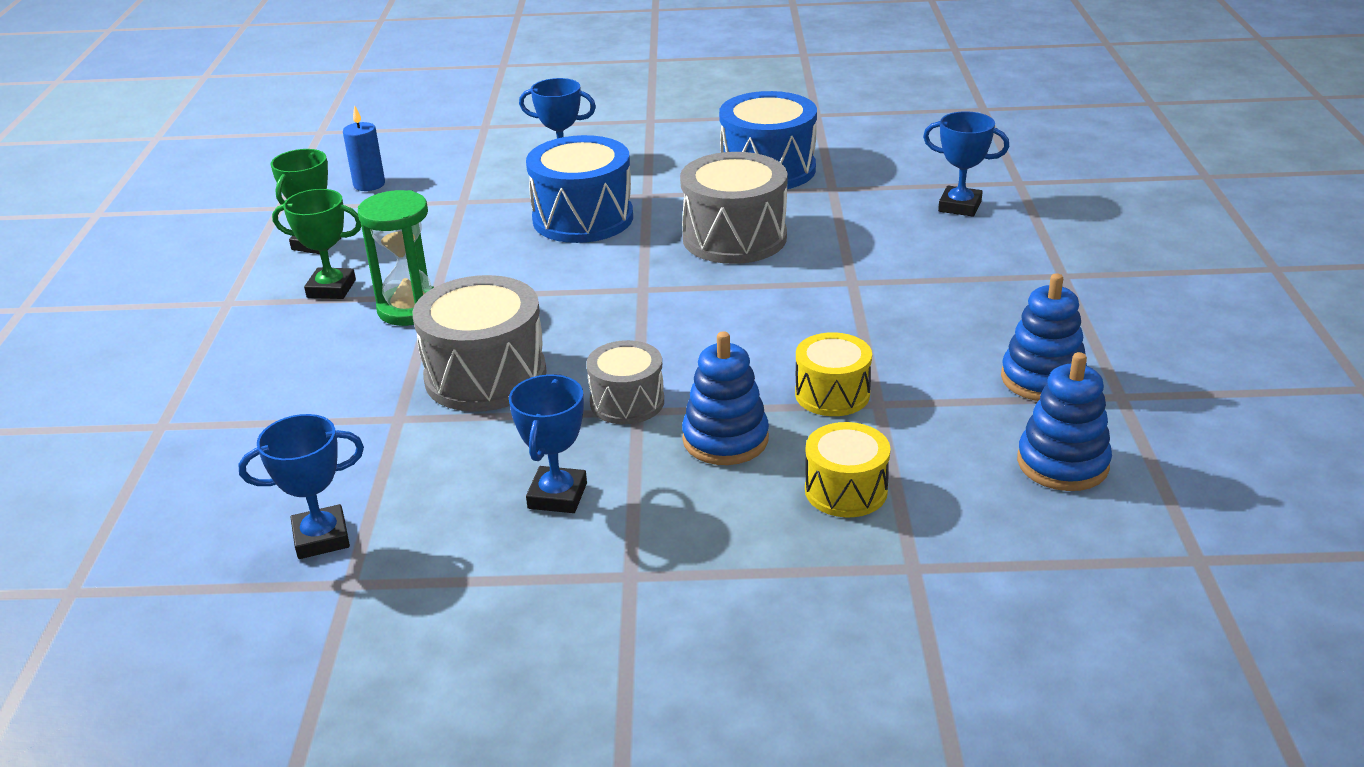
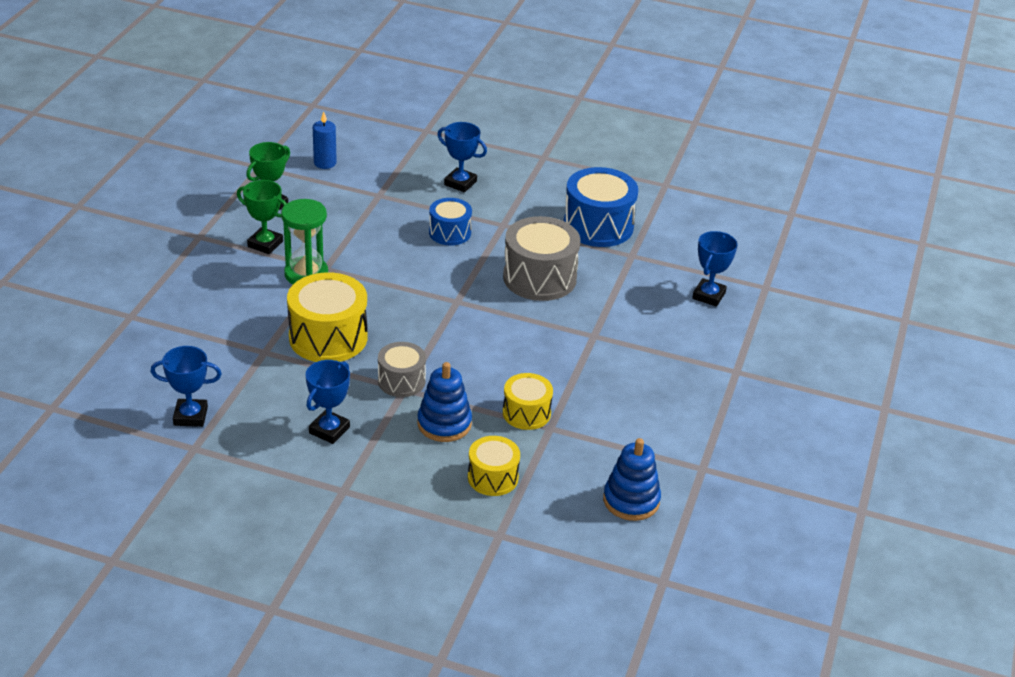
camera: 15 degrees right, 5 degrees up
grey drum [412,275,547,412] -> yellow drum [287,272,368,362]
blue drum [526,135,633,243] -> blue drum [429,198,472,245], size x0.59
blue trophy [923,111,1009,217] -> blue trophy turned 75 degrees clockwise [692,231,737,307]
blue stacking toy [1001,273,1087,401] -> none

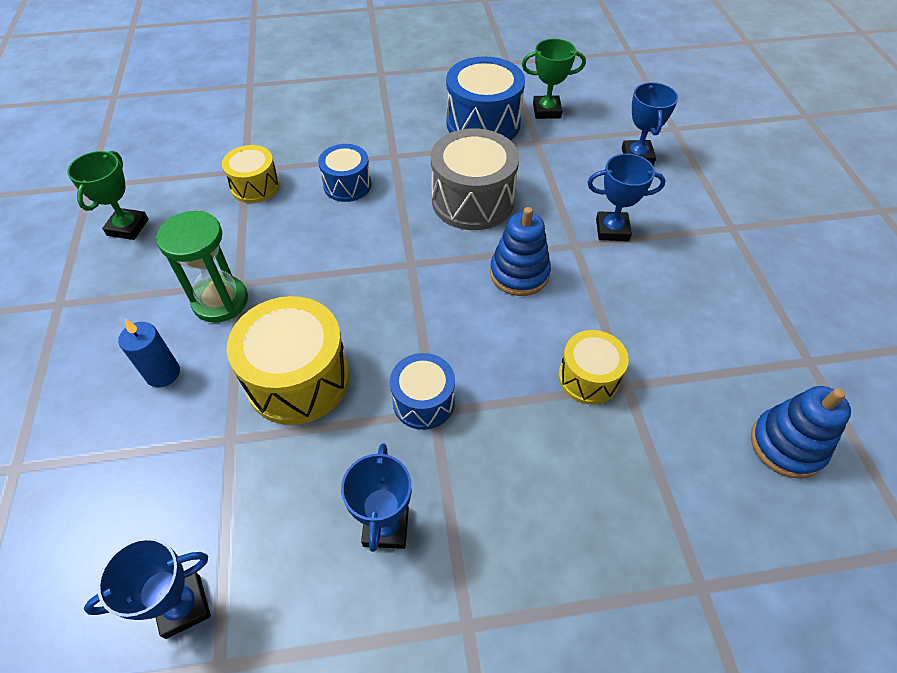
camera: 25 degrees left, 15 degrees up
green trophy [237,180,287,254] -> green trophy moved to [522,39,586,119]
blue candle [313,112,337,169] -> blue candle moved to [118,319,180,387]
grey drum [378,342,426,397] -> blue drum [390,353,455,430]
blue stacking toy [417,362,472,442] -> blue stacking toy moved to [490,207,551,296]
blue trophy [437,122,487,192] -> blue trophy moved to [587,154,665,241]
yellow drum [468,436,520,496] -> yellow drum moved to [222,145,280,203]

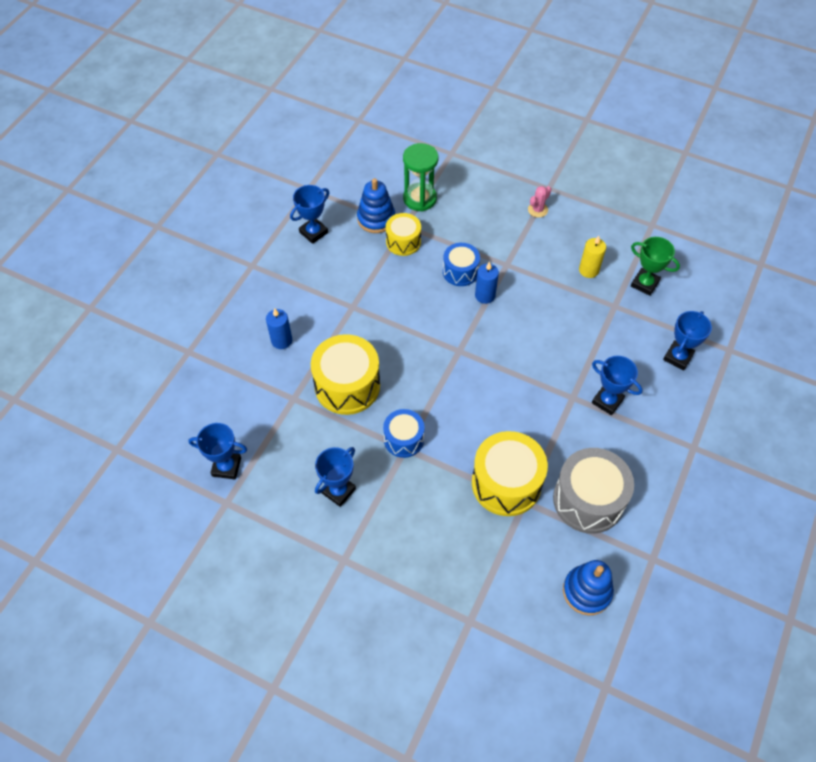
camera: 35 degrees right, 5 degrees up
green trophy [67,151,149,240] -> blue trophy [290,185,329,244]
green hourglass [156,211,248,323] -> green hourglass moved to [403,143,438,211]
grey drum [431,128,519,230] -> grey drum moved to [553,448,634,534]
blue drum [446,56,525,140] -> yellow candle [579,236,606,278]
blue stacking toy [490,207,551,296] -> blue stacking toy moved to [357,178,395,233]
yellow drum [558,330,629,405] -> yellow drum [472,431,548,516], size x1.69
none -> blue candle [475,261,499,304]
none -> pink cactus [528,186,551,218]

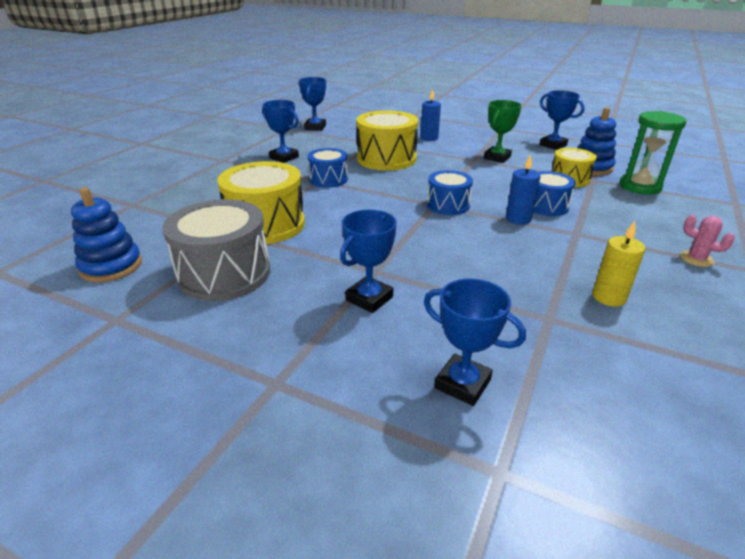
camera: 90 degrees right, 25 degrees down
green trophy [631,237,680,296] -> green trophy moved to [484,100,522,163]
none -> blue drum [427,170,473,215]

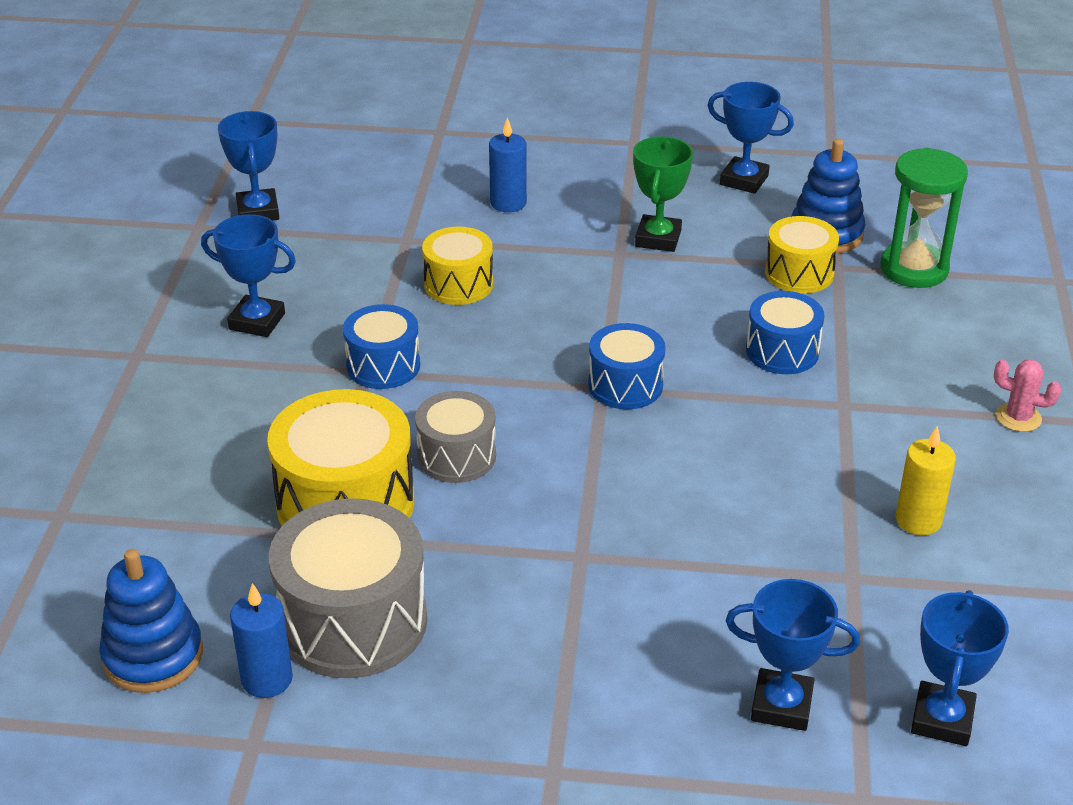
camera: 20 degrees left, 5 degrees up
blue trophy [340,210,397,313] -> blue trophy moved to [911,590,1009,746]
yellow drum [356,110,418,171] -> yellow drum [422,226,493,305], size x0.59
blue candle [506,154,541,225] -> blue candle moved to [230,583,293,698]
none -> grey drum [415,391,496,483]

